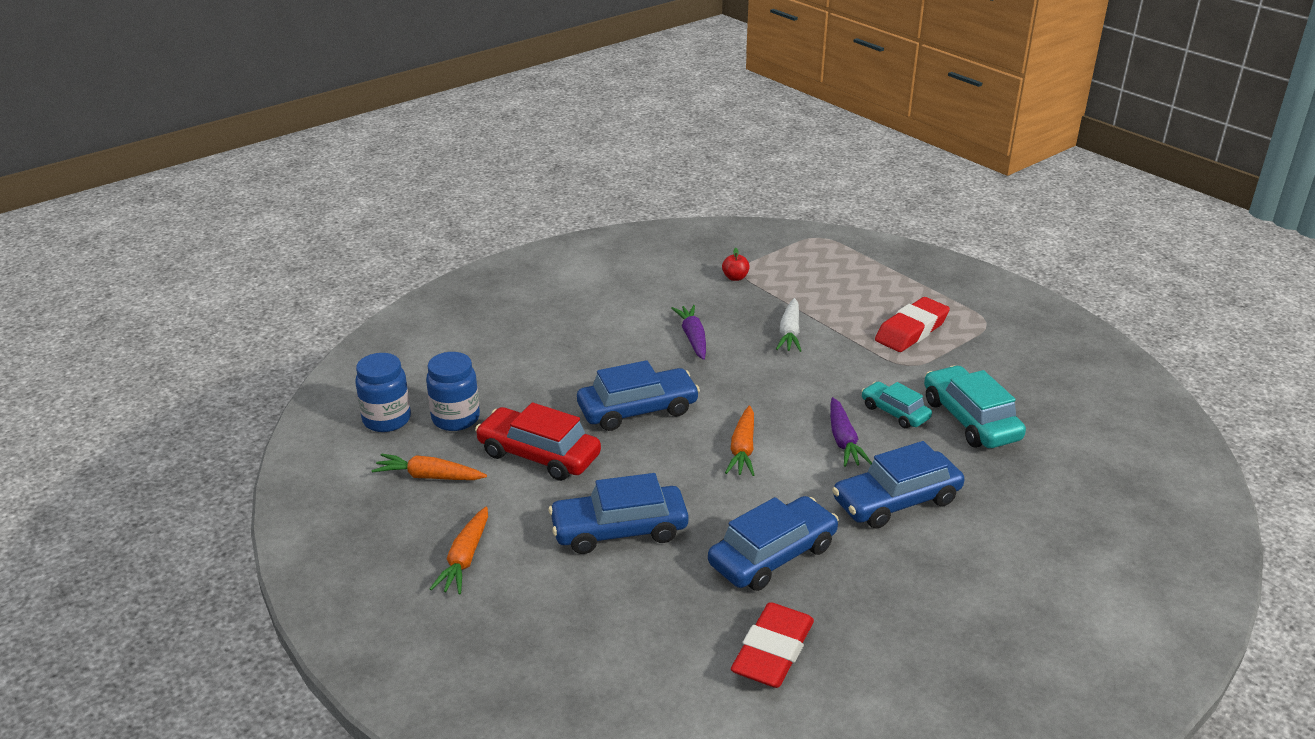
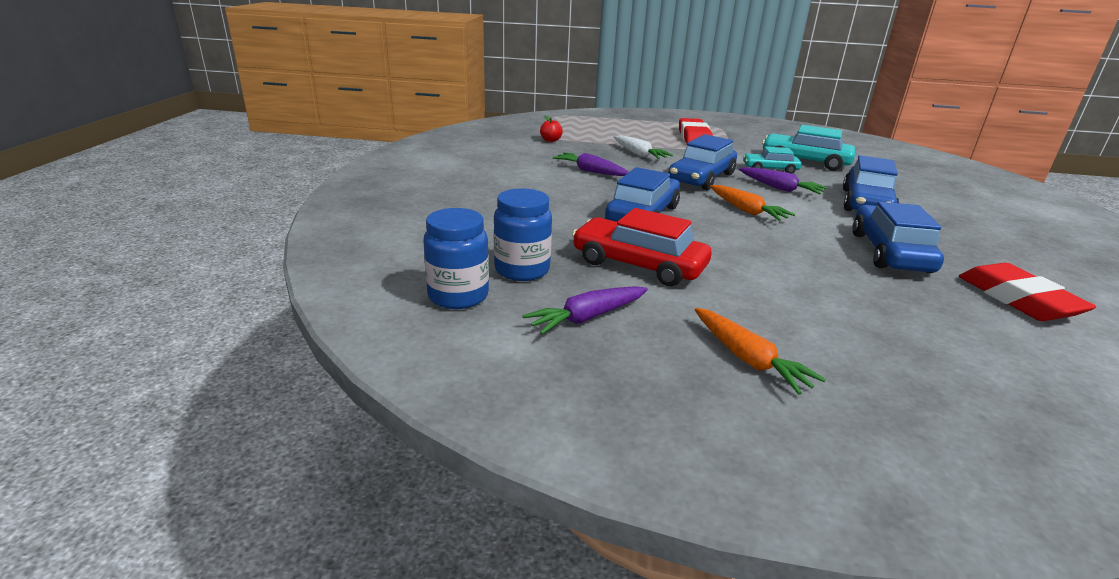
camera: 45 degrees left, 5 degrees down
orange carrot [372,453,487,480] -> purple carrot [522,286,648,335]
red car [475,402,601,481] -> red car turned 45 degrees clockwise [572,208,711,286]
blue car [548,473,689,554] -> blue car moved to [668,134,737,190]

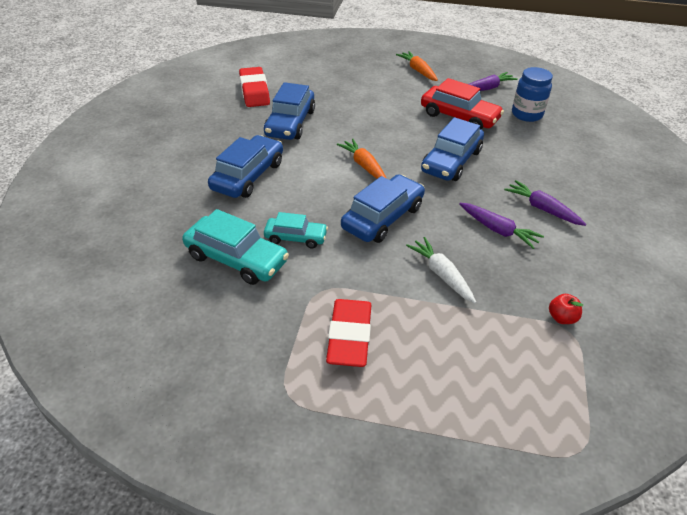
camera: 175 degrees left, 15 degrees up
blue jar [423,208,489,309] -> none
purple carrot [739,167,828,194] -> purple carrot moved to [504,180,586,226]

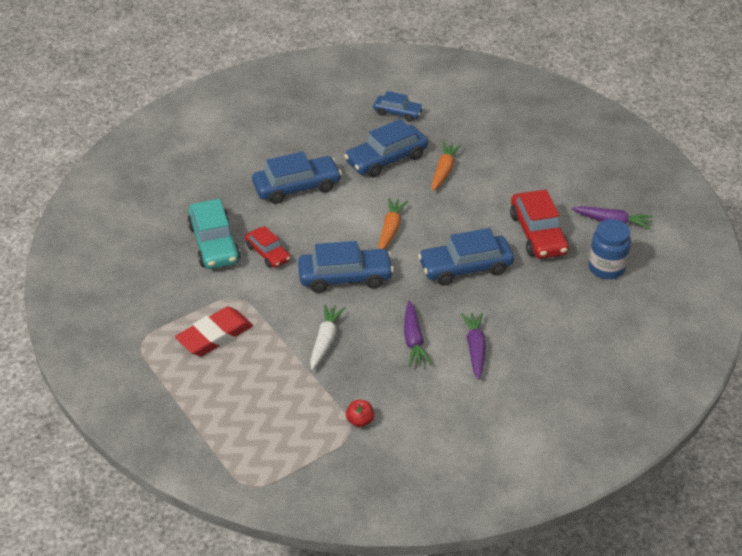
camera: 45 degrees right, 0 degrees up
red eraser [239,67,270,107] -> blue car [373,91,424,122]
turquoise car [264,212,328,248] -> red car [245,226,291,268]
orange carrot [396,51,438,81] -> orange carrot moved to [432,142,462,191]

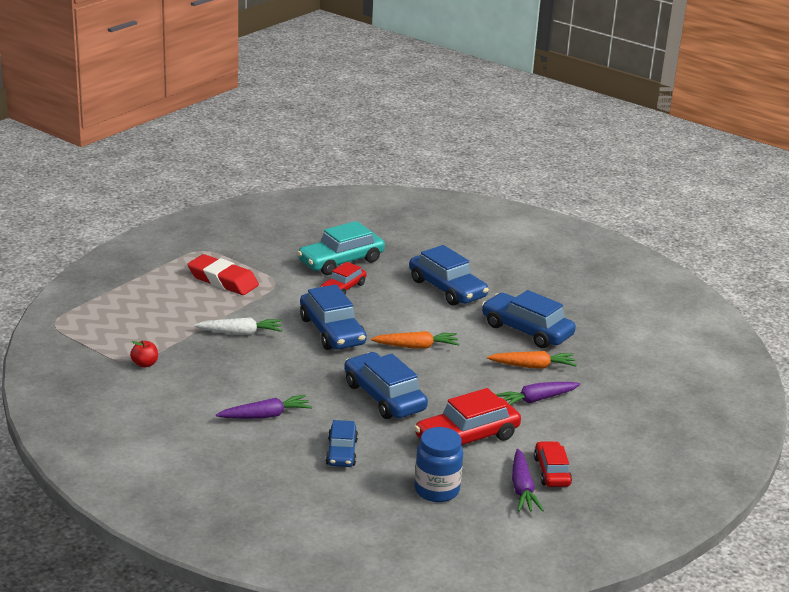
camera: 70 degrees right, 15 degrees down
blue car [373,91,424,122] -> blue car moved to [326,420,358,467]
purple carrot [404,301,431,367] -> purple carrot moved to [495,382,580,405]
none -> red car [534,441,572,487]

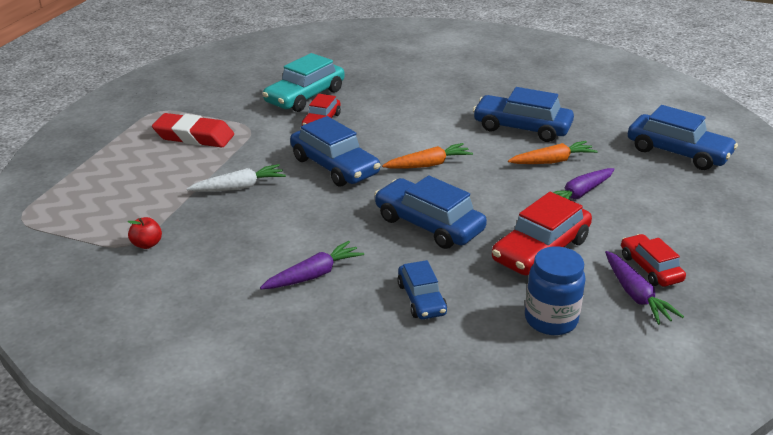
camera: 15 degrees left, 5 degrees up
blue car [409,245,489,306] -> blue car moved to [628,105,738,170]

